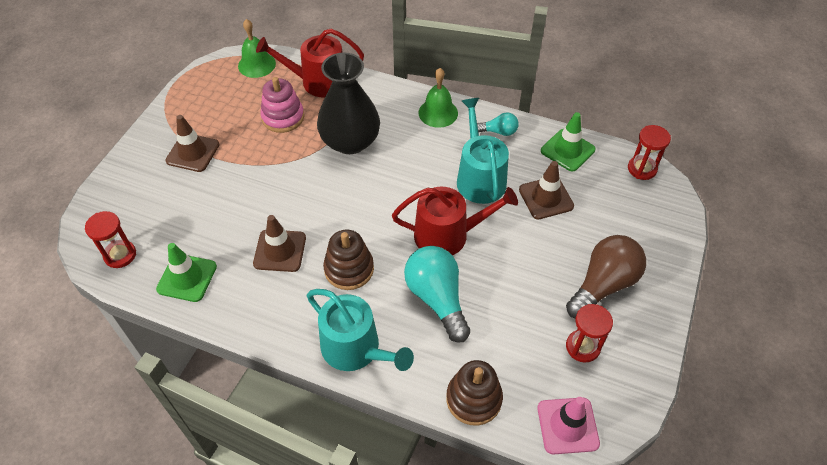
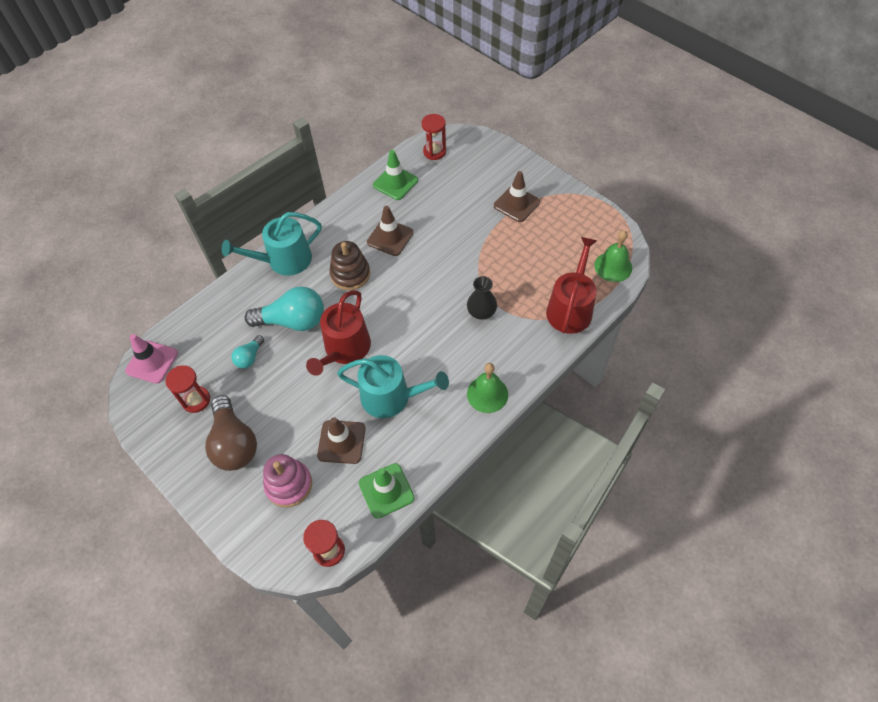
camera: 115 degrees right, 5 degrees up
pink stacking toy [260,77,304,133] -> pink stacking toy moved to [263,454,312,507]
black vase [317,53,380,154] -> black vase [467,276,497,320], size x0.52
brown stacking toy [446,360,503,426] -> none
turquoise light bulb [477,112,519,136] -> turquoise light bulb moved to [232,335,264,369]

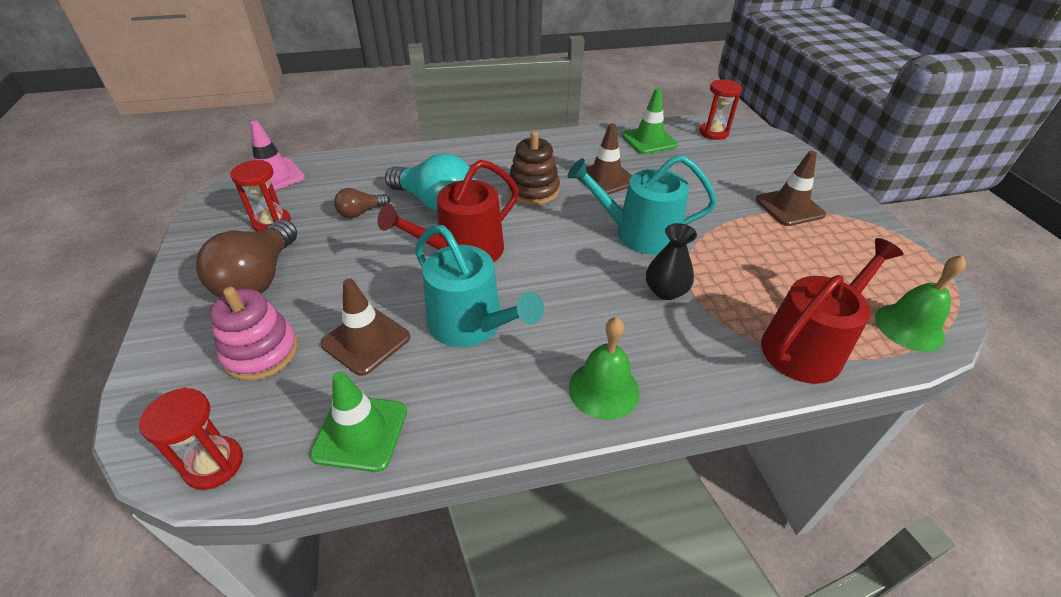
camera: 30 degrees right, 15 degrees down
turquoise watering can [222,212,321,276] -> turquoise watering can moved to [567,155,717,255]
turquoise light bulb [232,335,264,369] -> brown light bulb [334,188,390,218]

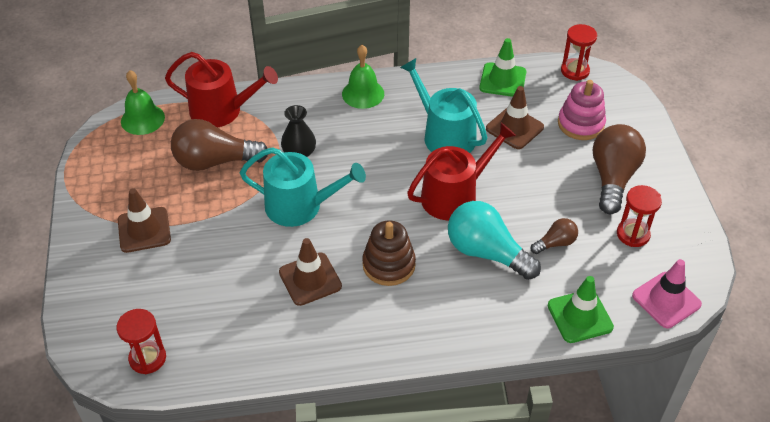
camera: 175 degrees left, 5 degrees up
green traffic cone [622,88,678,154] -> green traffic cone moved to [548,276,614,343]
red watering can [761,238,903,384] -> red watering can turned 135 degrees counterclockwise [165,52,278,127]
none -> brown light bulb [171,119,268,171]

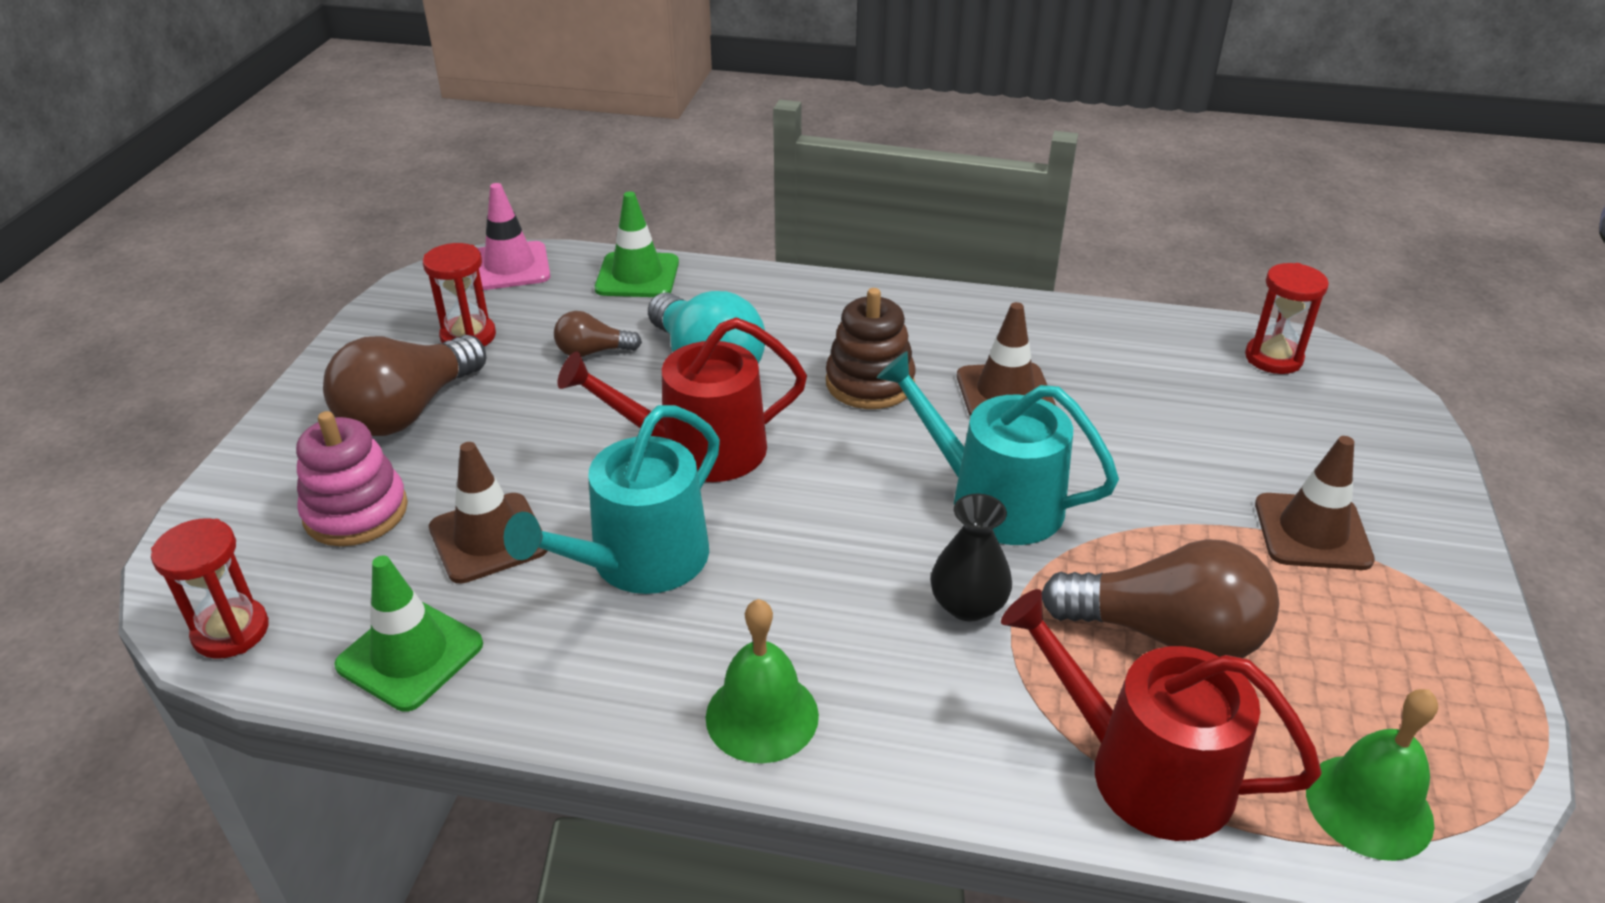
camera: 160 degrees left, 10 degrees down
turquoise watering can [400,58,487,153] -> turquoise watering can turned 60 degrees clockwise [504,405,720,594]

